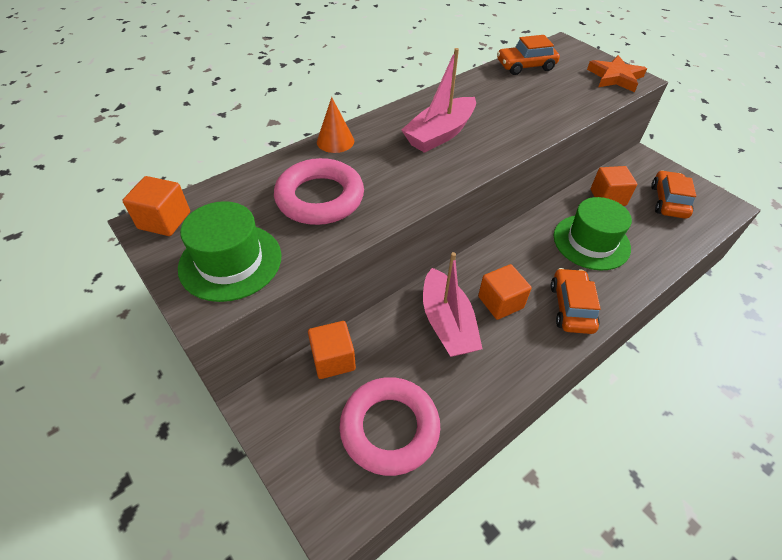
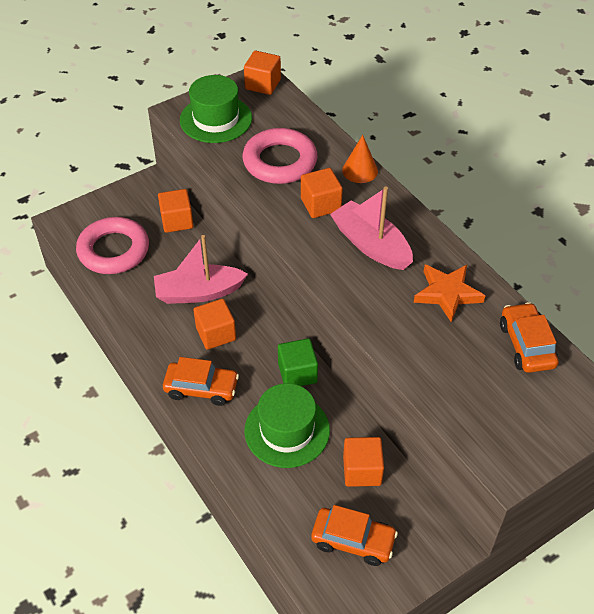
camera: 95 degrees right, 0 degrees up
orange star [587,55,647,92] -> orange star moved to [414,265,485,322]
none -> green cube [278,338,318,386]
none -> orange cube [301,168,343,218]

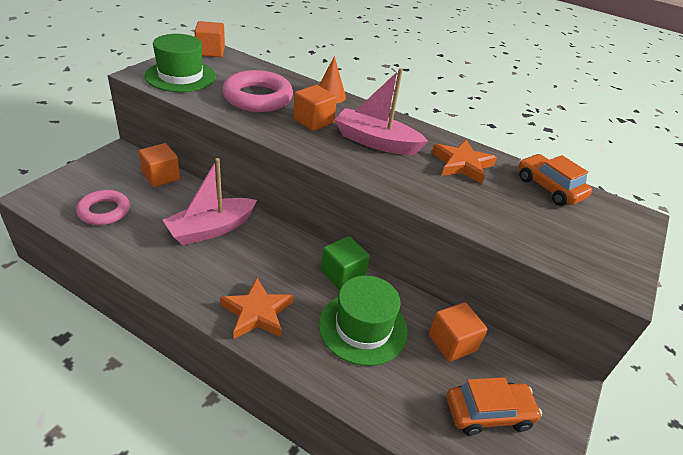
camera: 30 degrees left, 10 degrees down
pink ring [76,217,149,274] -> pink ring [76,190,130,225], size x0.65
orange car [163,357,239,406] -> orange star [220,278,294,339]
orange cube [193,299,236,350] -> none

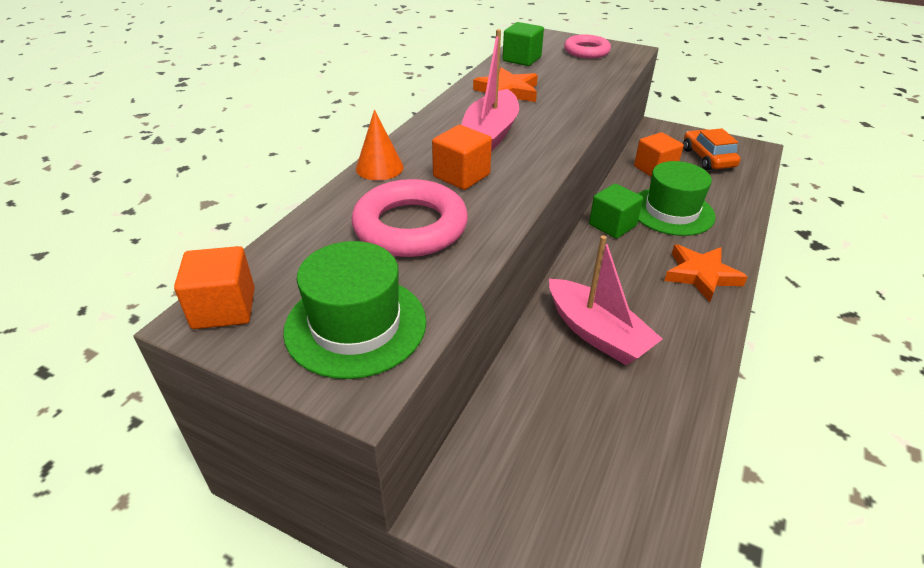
camera: 90 degrees left, 0 degrees up
pink ring [76,190,130,225] -> pink ring moved to [564,34,611,59]
orange cube [138,143,180,187] -> none
orange car [518,154,592,206] -> green cube [502,22,544,66]

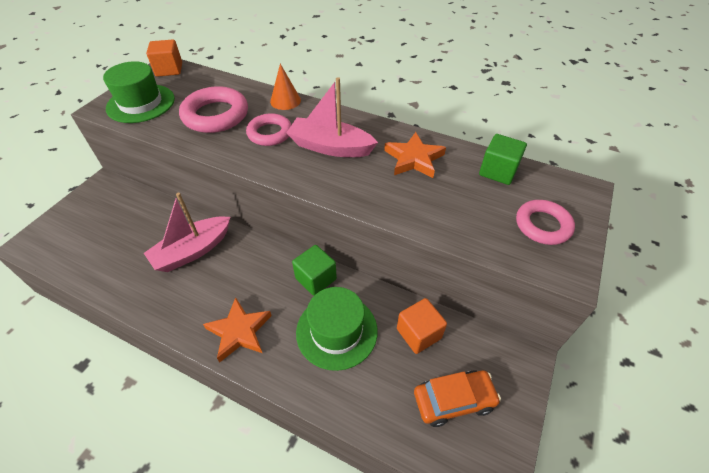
camera: 90 degrees right, 10 degrees up
orange cube [432,125,492,190] -> pink ring [246,113,292,146]

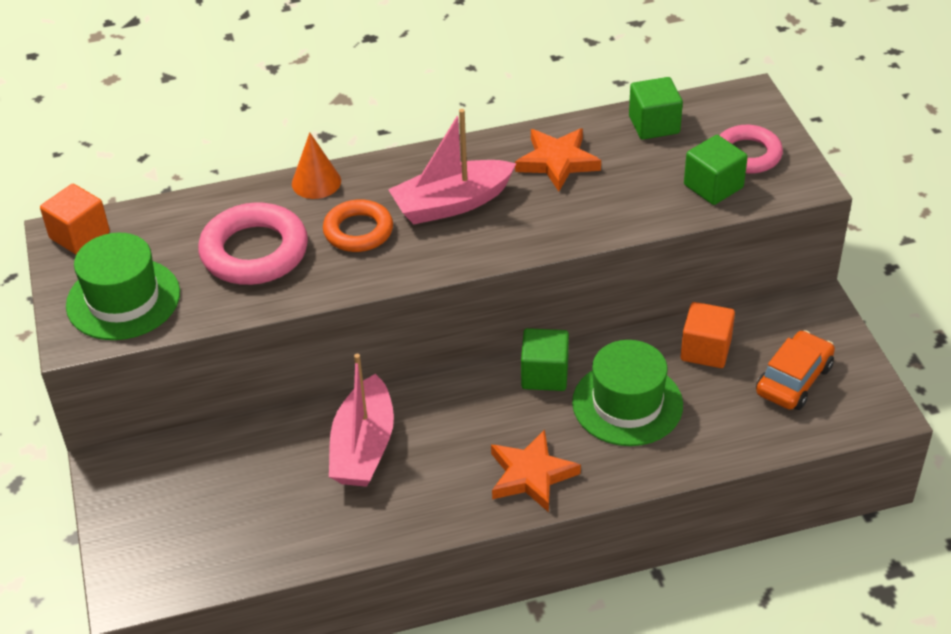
camera: 40 degrees left, 5 degrees down
pink ring [246,113,292,146] -> orange ring [323,199,393,252]
none -> green cube [684,135,748,205]

